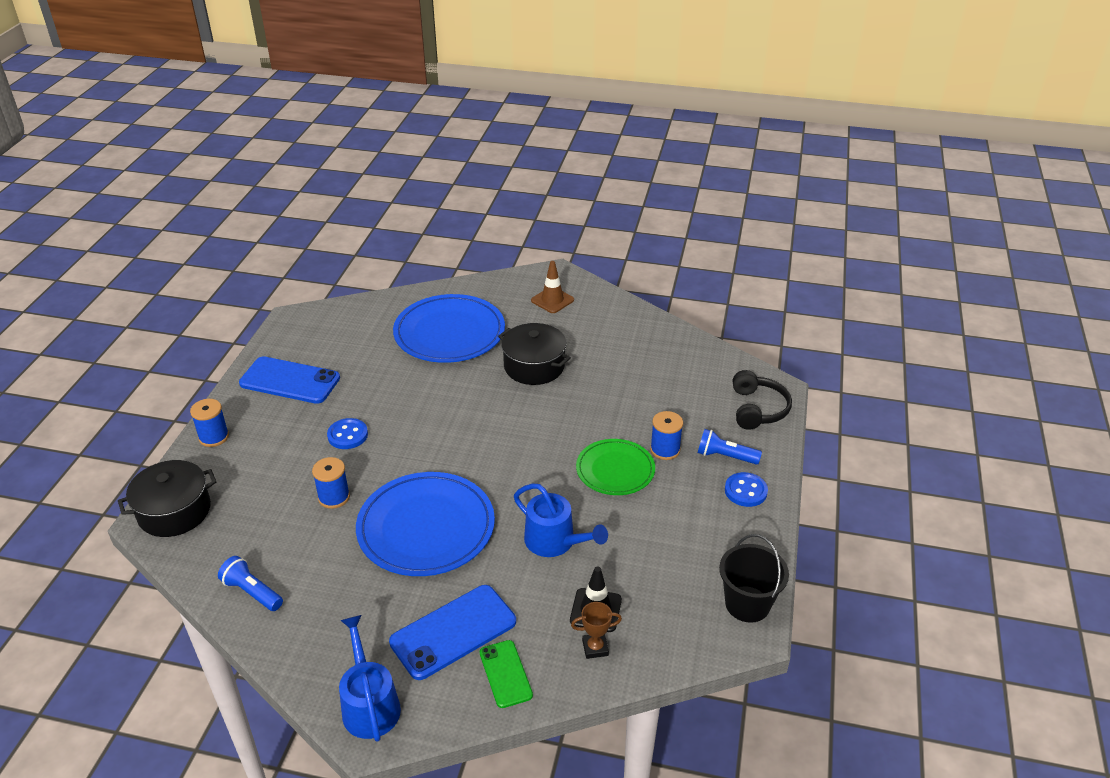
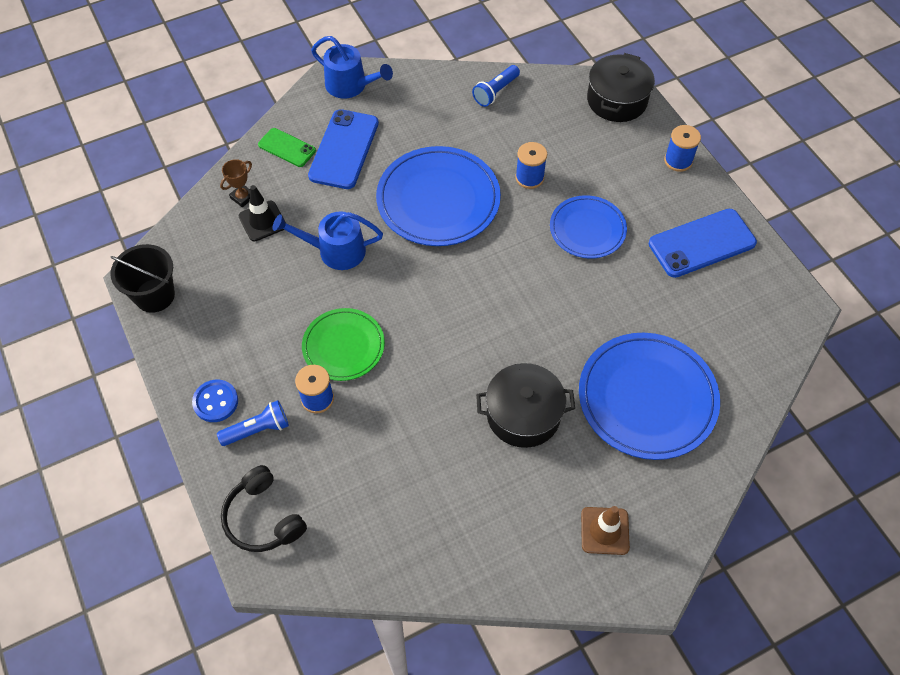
camera: 140 degrees right, 20 degrees up
blue flashlight [218,556,283,611] -> blue flashlight turned 135 degrees clockwise [472,65,520,107]
blue button [327,418,368,449] -> blue plate [550,195,627,259]

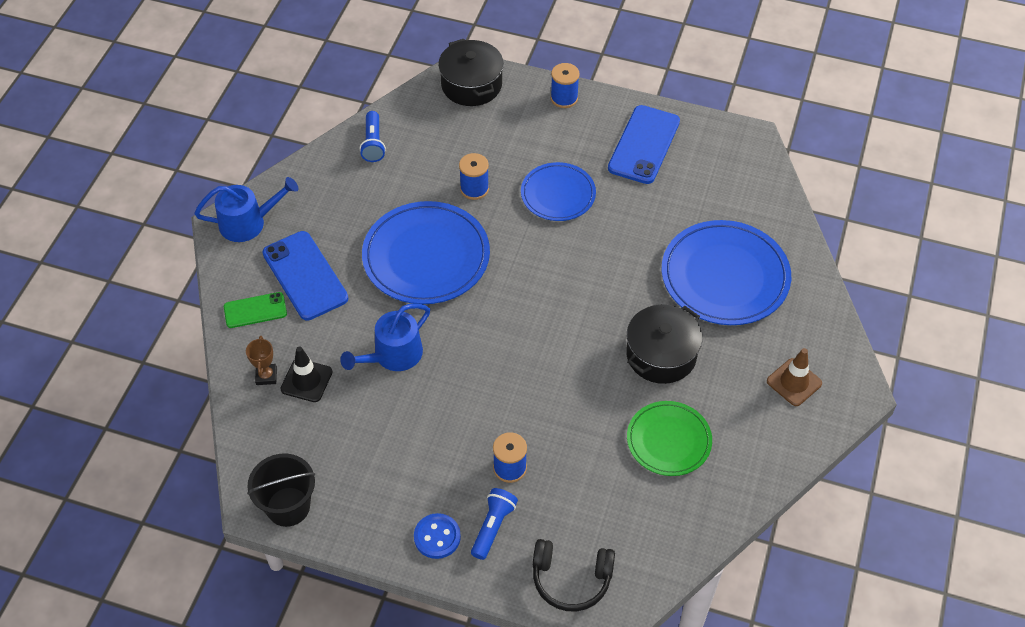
camera: 45 degrees left, 5 degrees down
green plate [302,308,385,381] -> green plate moved to [627,401,712,476]

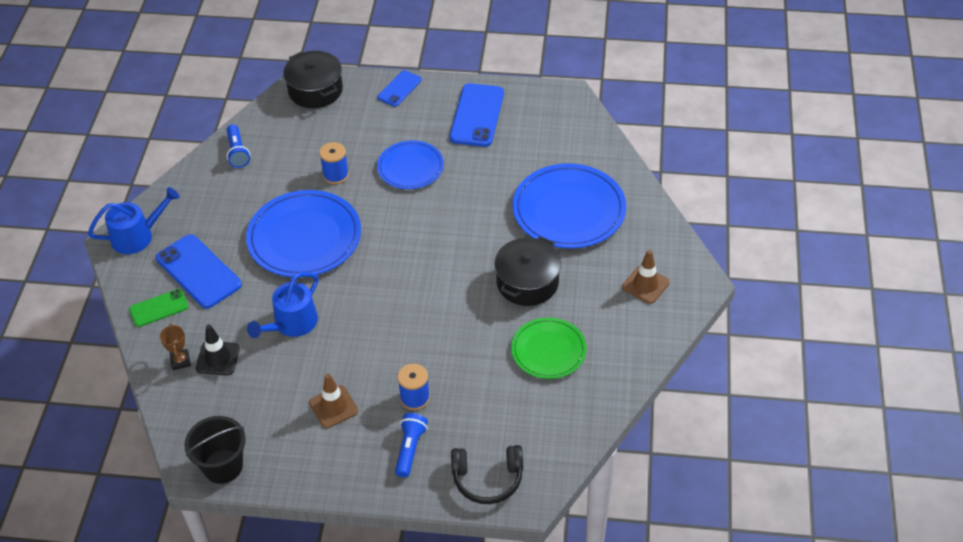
camera: 10 degrees left, 5 degrees down
blue button [414,513,461,559] -> none
blue spool [550,63,580,108] -> blue phone [378,70,422,106]
none -> brown traffic cone [309,373,359,428]

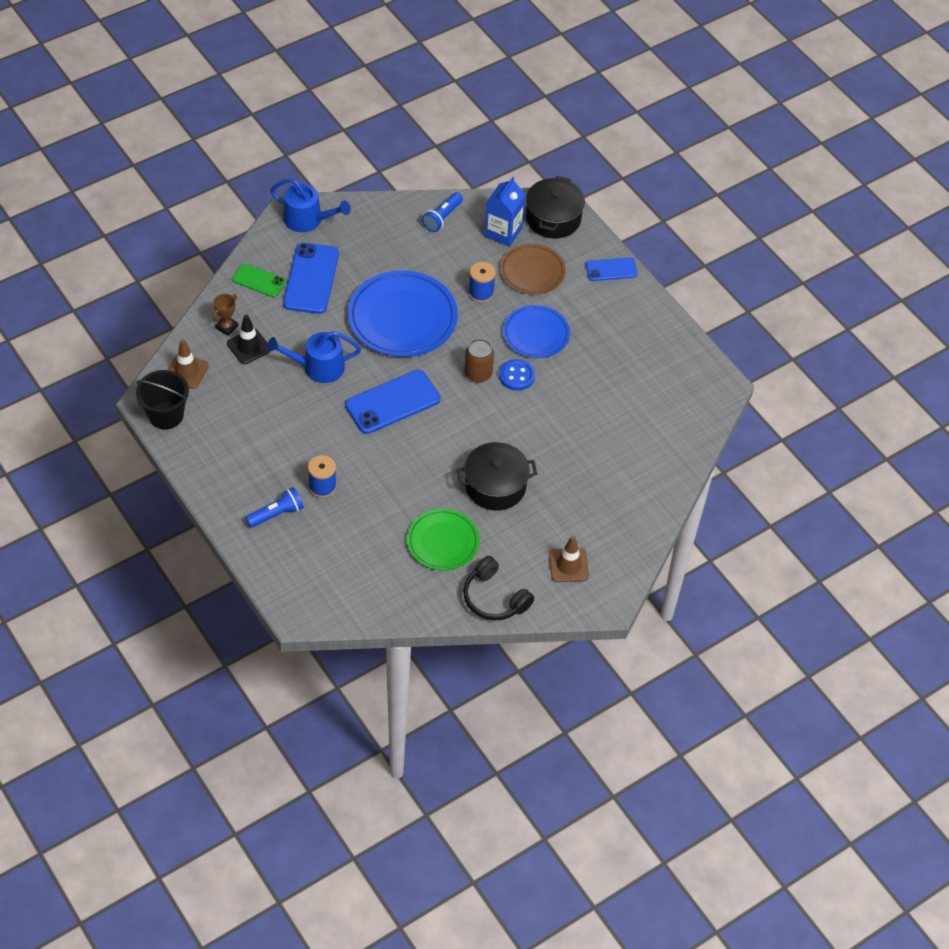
camera: 45 degrees right, 5 degrees up
brown traffic cone [309,373,359,428] -> brown traffic cone moved to [168,339,209,389]
blue phone [449,83,504,147] -> blue phone moved to [345,370,441,434]
black headphones [451,445,523,504] -> black headphones moved to [463,556,534,621]
blue plate [513,163,626,249] -> none
none -> brown can [464,339,494,383]
none -> blue carton [484,177,525,247]
none -> blue button [499,359,535,390]
none -> brown plate [500,244,566,294]

